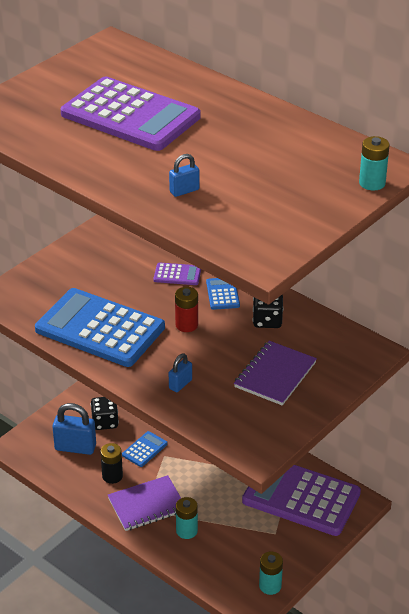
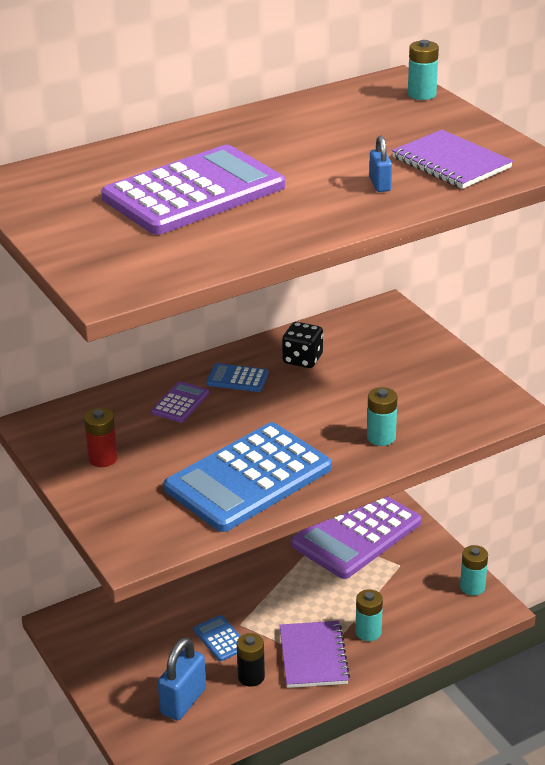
camera: 70 degrees left, 5 degrees down
black dice [91,397,119,430] -> none
blue padlock [169,354,192,392] -> turquoise battery [367,387,397,446]
red battery [175,287,198,332] -> red battery moved to [84,408,118,467]
purple notebook [234,341,317,406] -> purple notebook moved to [392,130,513,189]

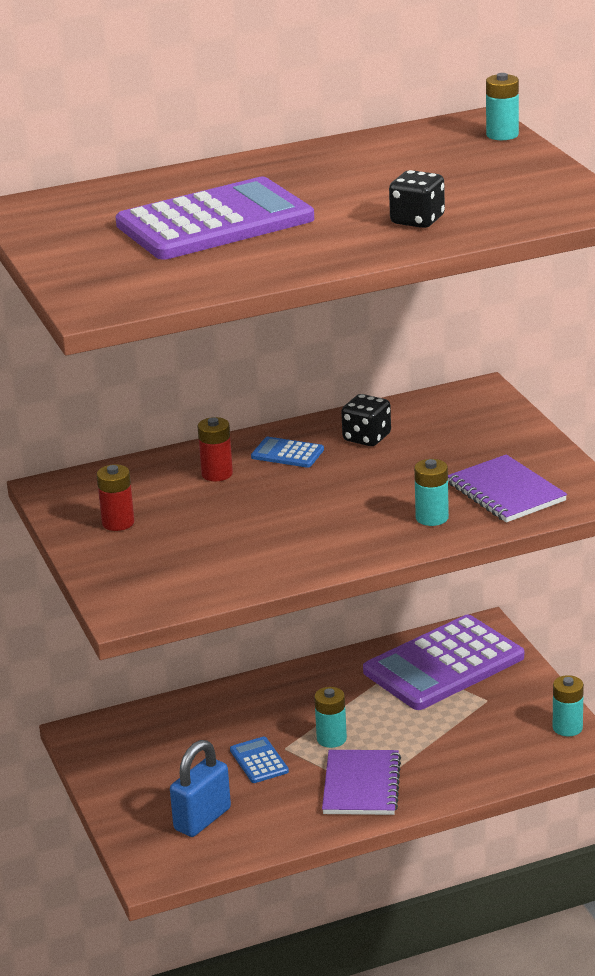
camera: 10 degrees right, 5 degrees down
purple calculator [151,381,209,422] -> red battery [198,417,233,481]
blue calculator [164,422,332,532] -> none
black battery [237,633,265,687] -> none
turquoise battery [356,589,383,641] -> turquoise battery moved to [314,687,347,748]
blue padlock [369,135,392,192] -> black dice [389,170,445,228]
purple notebook [392,130,513,189] -> purple notebook moved to [448,454,567,522]

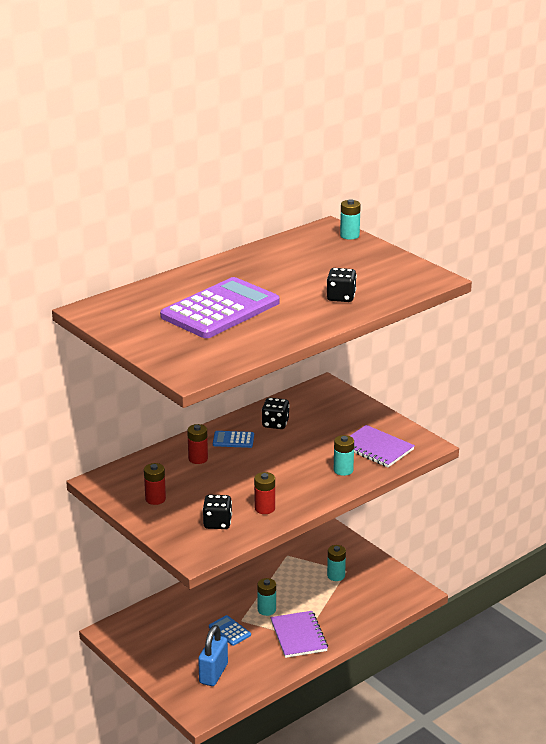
camera: 20 degrees left, 0 degrees up
purple calculator [363,615,524,710] -> none
turquoise battery [553,675,584,736] -> turquoise battery moved to [327,545,346,581]
none -> black dice [203,495,232,529]
none -> red battery [254,472,275,514]

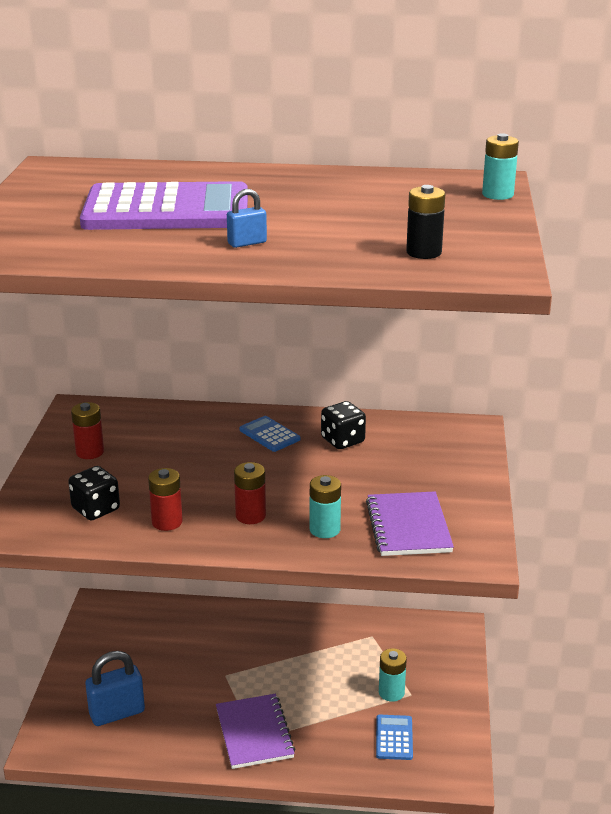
camera: 45 degrees right, 0 degrees up
red battery [187,424,208,464] -> red battery moved to [234,462,266,524]
blue calculator [209,615,251,646] -> blue calculator moved to [376,715,413,760]
turquoise battery [257,578,276,616] -> none
purple notebook [271,611,328,658] -> purple notebook turned 45 degrees counterclockwise [216,694,295,769]
black dice [327,268,357,302] -> none
none -> blue padlock [227,189,267,248]
none -> black battery [406,185,445,259]

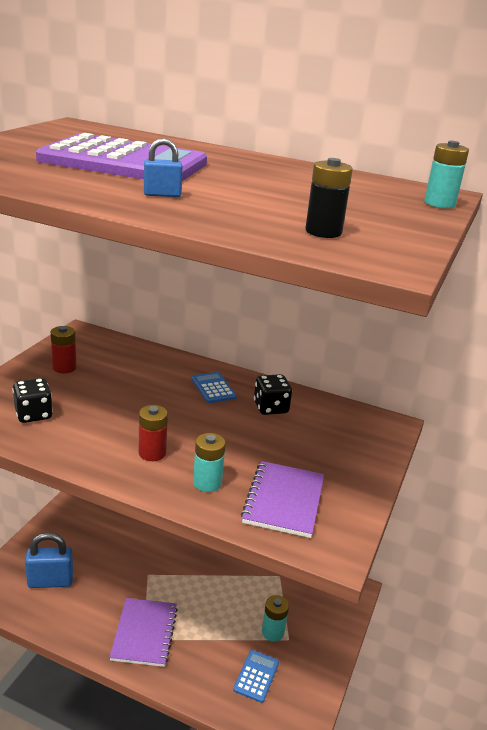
camera: 15 degrees right, 0 degrees up
red battery [148,468,183,531] -> none

